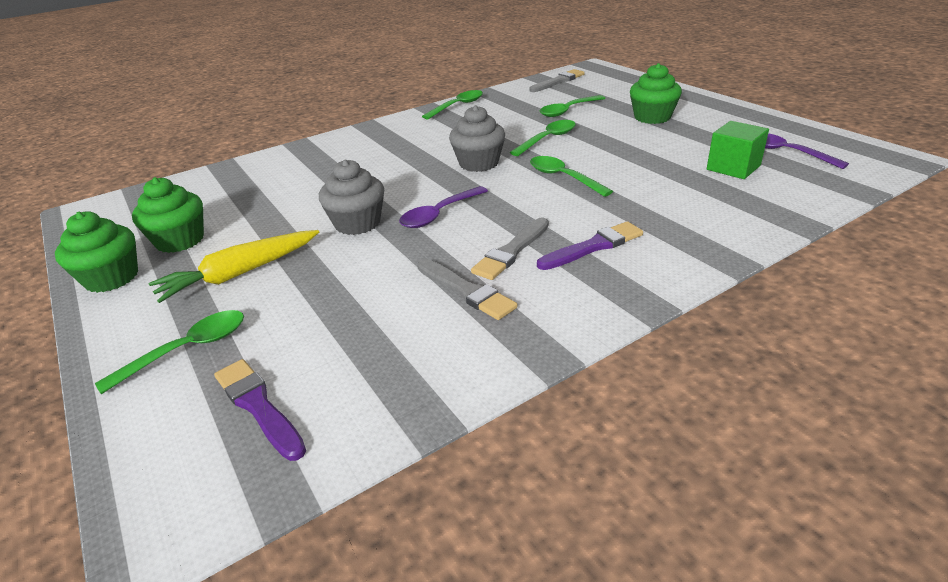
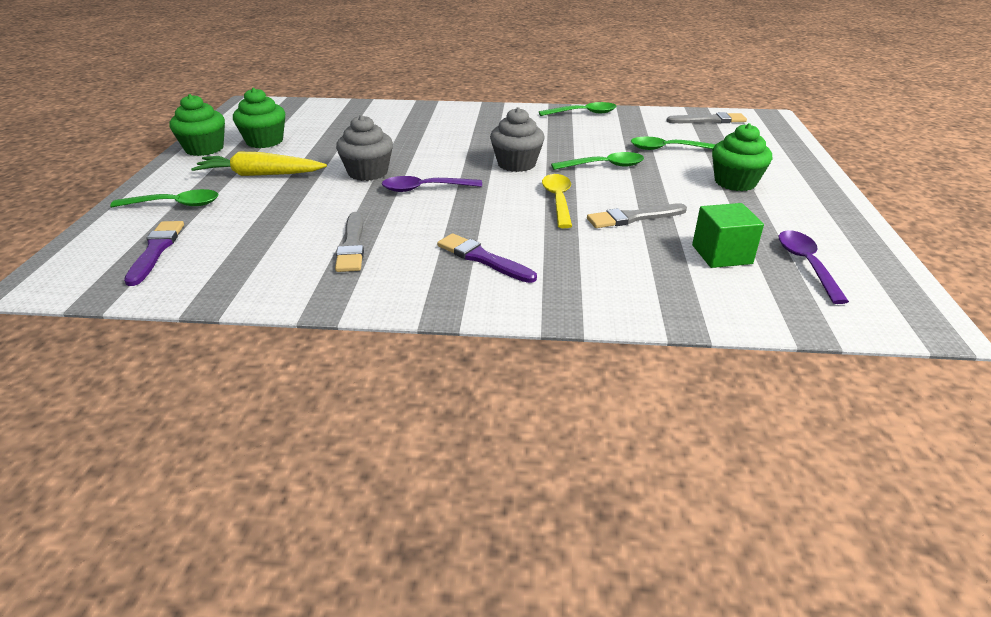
camera: 35 degrees right, 0 degrees up
grey brush [471,217,549,280] -> grey brush moved to [587,203,687,228]
green spoon [530,156,613,197] -> yellow spoon [542,174,572,228]
purple brush [537,221,643,270] -> purple brush turned 150 degrees counterclockwise [437,233,537,283]

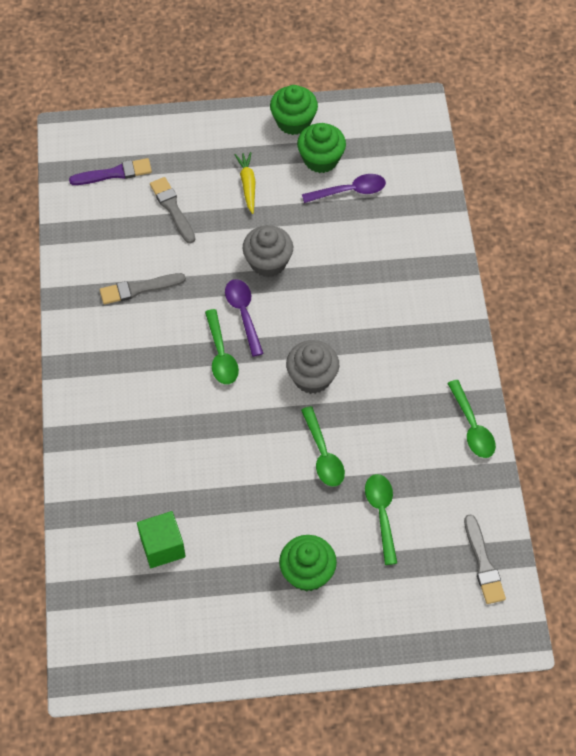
camera: 80 degrees right, 25 degrees up
green spoon [110,189,218,207] -> green spoon moved to [205,309,239,384]
yellow carrot [191,151,327,176] -> yellow carrot [234,152,255,214], size x0.65
purple brush [437,233,537,283] -> none
yellow spoon [542,174,572,228] -> none
grey brush [587,203,687,228] -> grey brush moved to [150,177,195,243]
purple spoon [779,230,849,304] -> purple spoon moved to [302,174,386,203]

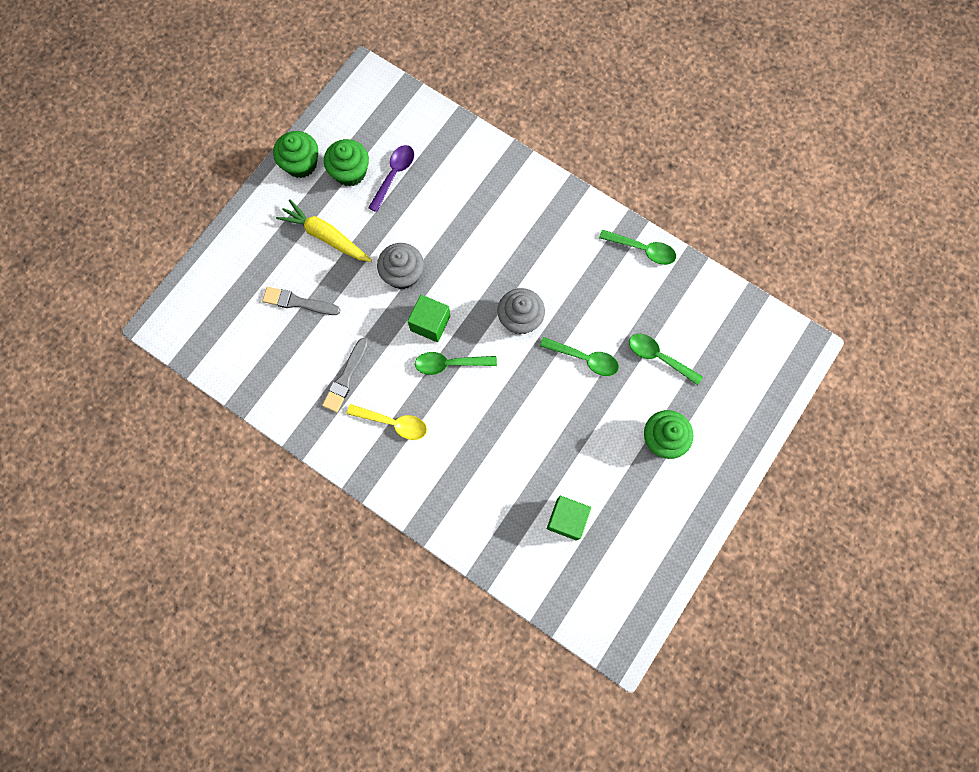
camera: 50 degrees left, 15 degrees up
purple brush [69,158,152,185] -> none
green spoon [205,309,239,384] -> green spoon turned 150 degrees clockwise [415,352,497,375]
purple spoon [225,279,264,357] -> green cube [408,295,450,342]
yellow carrot [234,152,255,214] -> yellow carrot [276,199,372,262], size x1.53
grey brush [464,514,506,604] -> none
none -> yellow spoon [347,404,427,440]

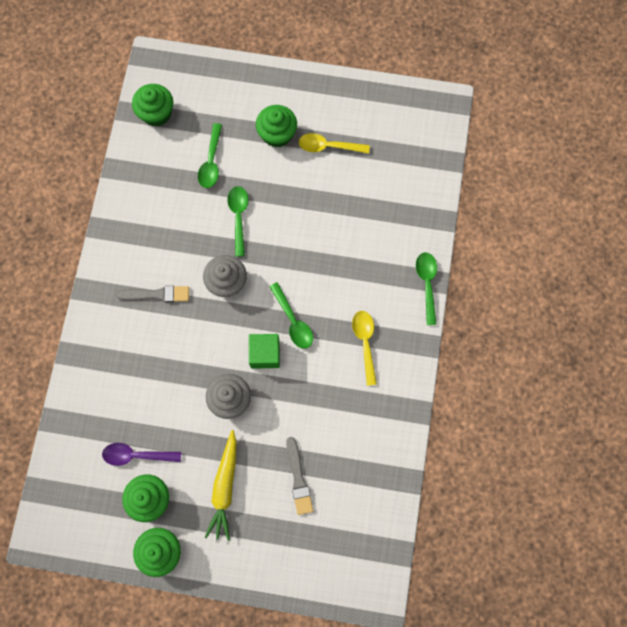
camera: 115 degrees left, 0 degrees up
grey brush [322,338,368,412] -> grey brush moved to [116,286,189,302]
green cube [547,496,591,541] -> none
green spoon [599,229,676,265] -> green spoon moved to [416,252,437,325]
none -> green cupcake [132,84,173,127]
none -> yellow spoon [299,133,370,154]

